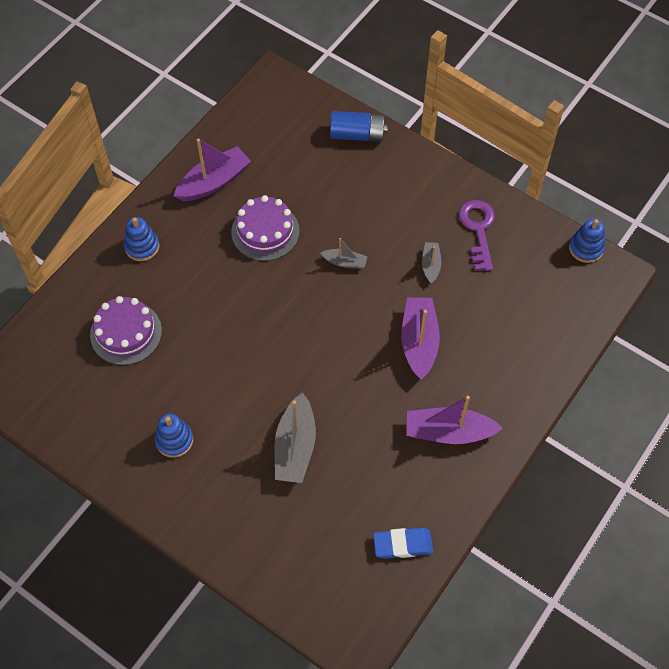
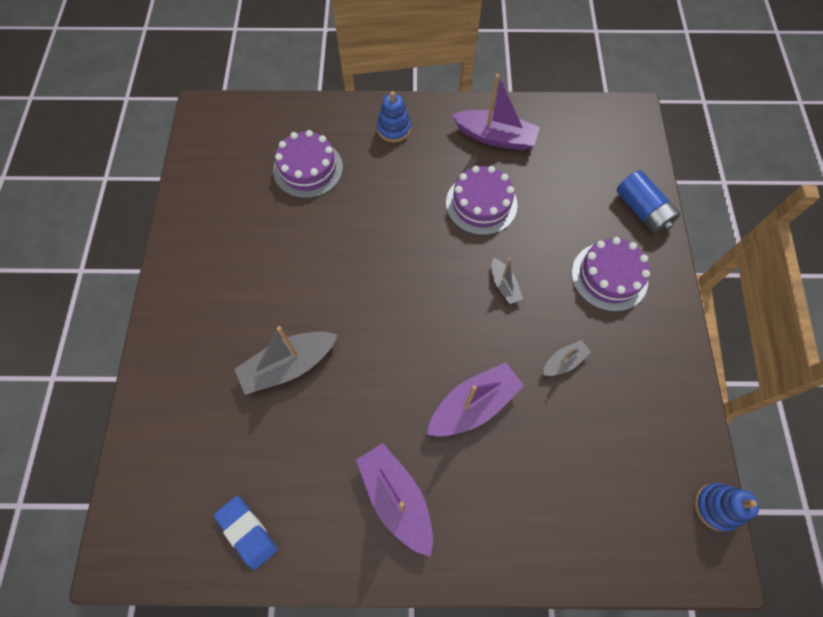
camera: 55 degrees right, 5 degrees up
blue stacking toy [155,414,193,458] -> none
purple key [459,200,495,271] -> none
none -> purple cake [572,237,650,312]

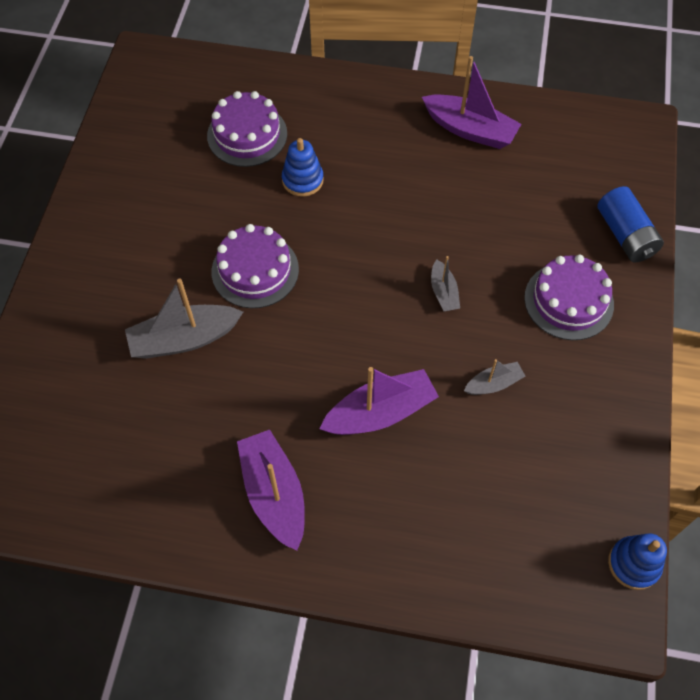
camera: 10 degrees right, 5 degrees down
blue eraser [214,496,278,570] -> none
blue stacking toy [377,91,411,142] -> blue stacking toy moved to [282,138,324,197]
purple cake [446,166,517,235] -> purple cake moved to [212,224,299,308]

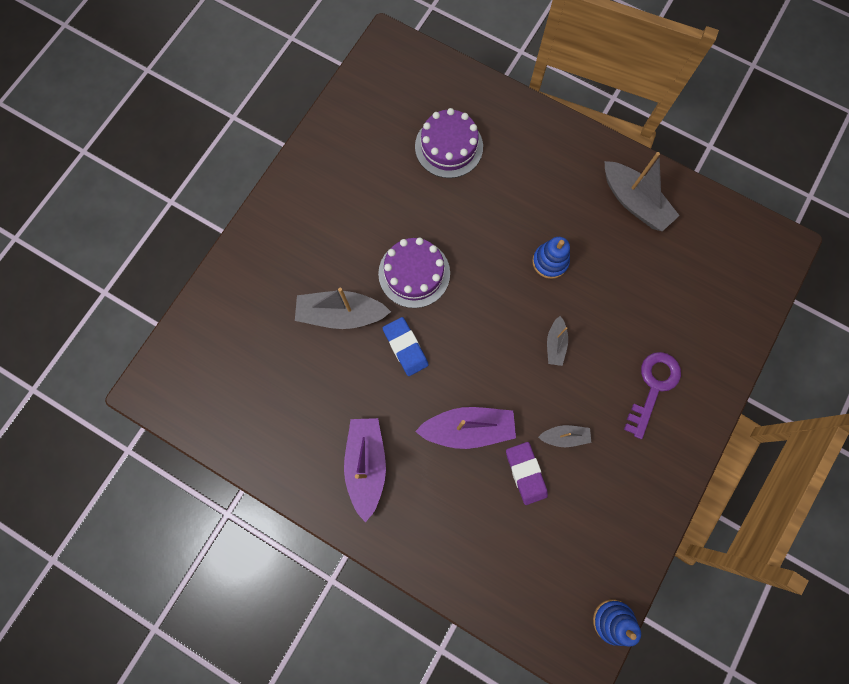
camera: 20 degrees right, 15 degrees up
blue stacking toy [282,138,324,197] -> blue stacking toy moved to [532,237,570,279]
purple boat [422,56,521,149] -> grey boat [604,152,680,231]
purple cake [524,255,614,340] -> purple key [624,352,681,439]
blue battery [597,186,664,262] -> none
none -> blue eraser [383,317,429,376]
none -> purple eraser [506,442,548,505]

